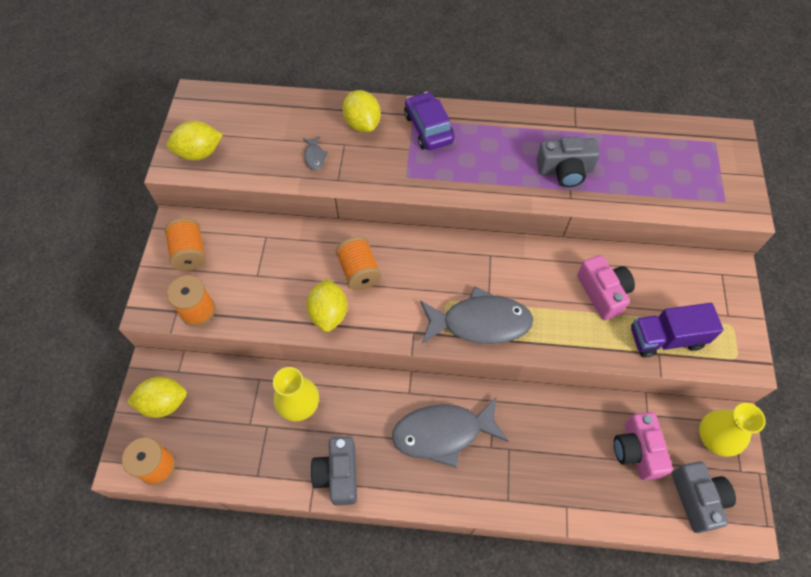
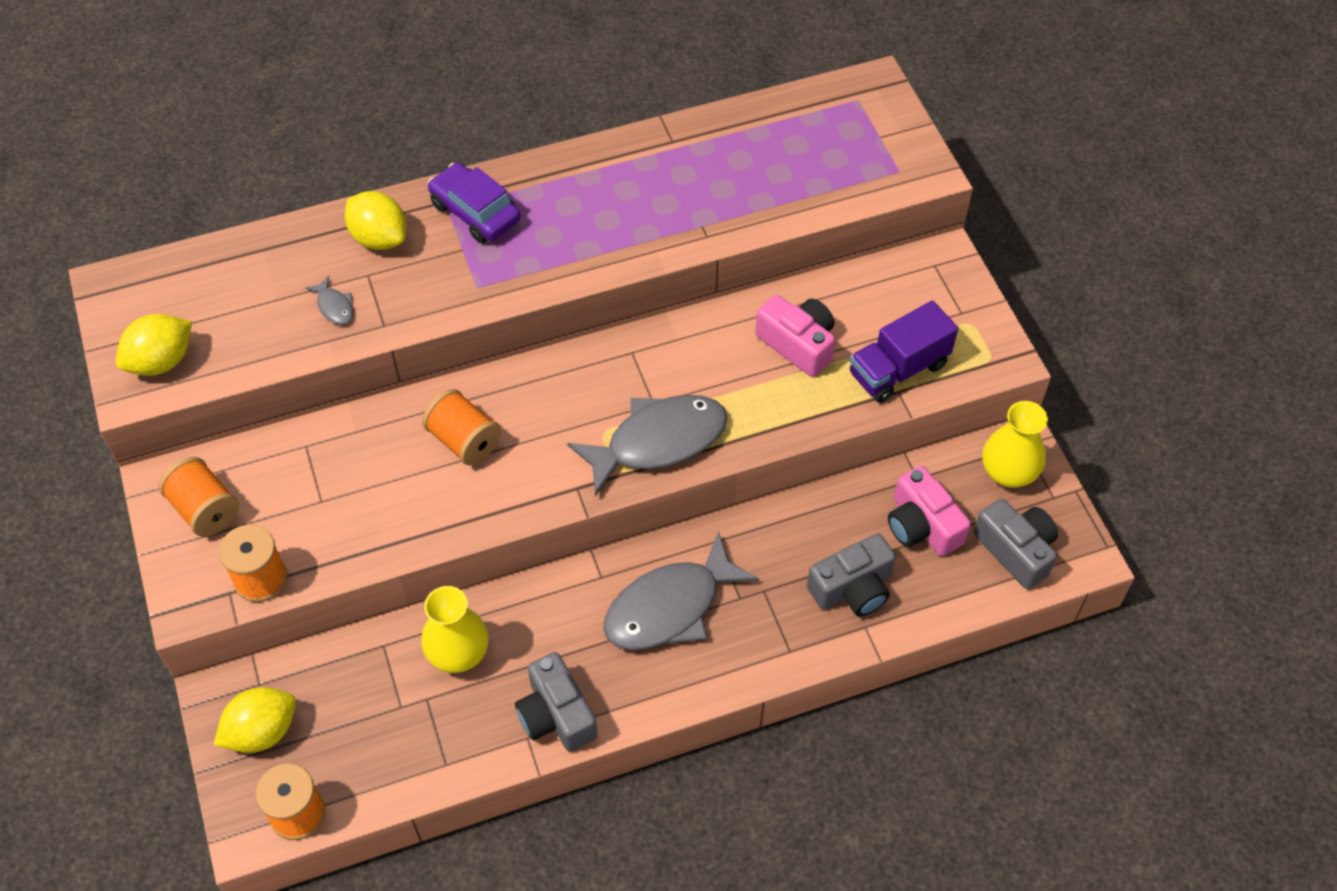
camera: 25 degrees left, 5 degrees down
yellow lemon [306,278,348,332] -> none
grey camera [536,136,600,187] -> grey camera moved to [807,533,896,617]

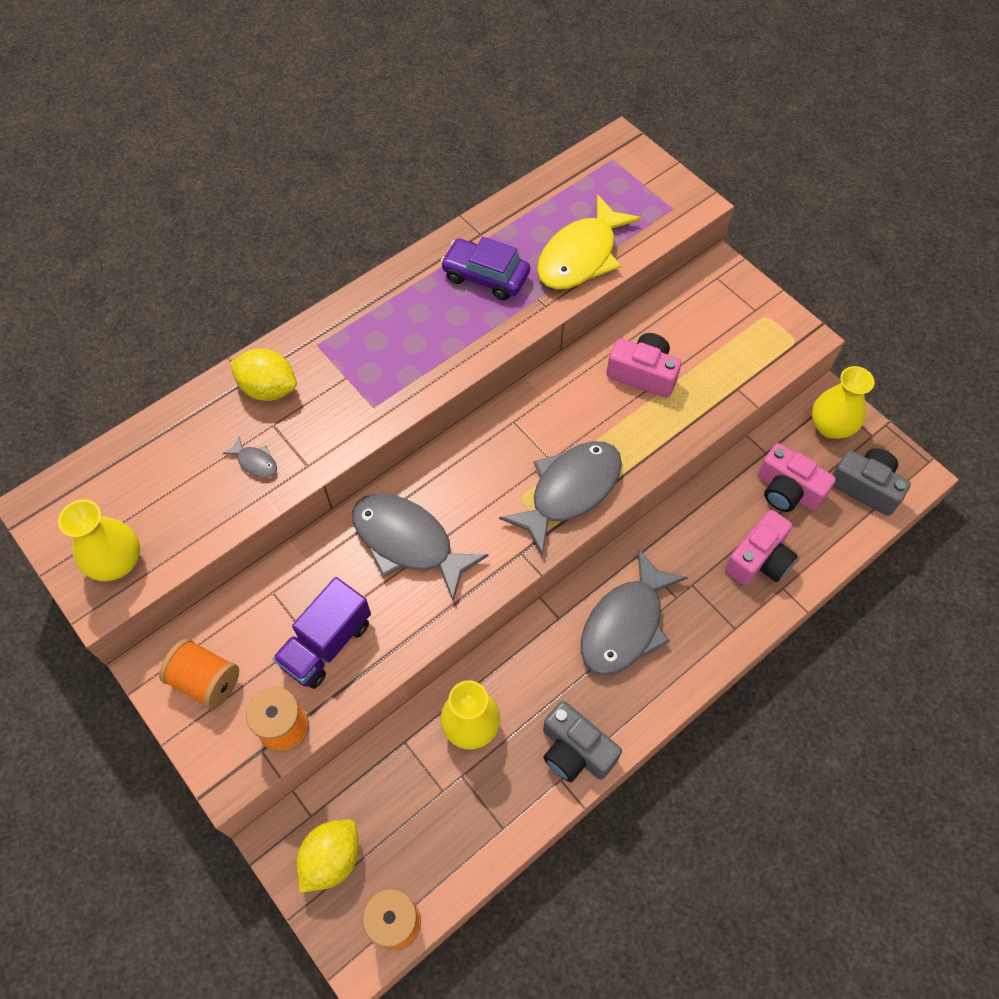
camera: 20 degrees left, 5 degrees up
yellow lemon [116,314,192,376] -> yellow vase [58,499,140,581]
orange spool [422,389,501,466] -> grey fish [352,493,489,601]
purple car [428,163,521,243] -> purple car moved to [441,237,530,300]
grey camera [807,533,896,617] -> pink camera [725,510,797,585]
purple truck [850,301,958,403] -> purple truck moved to [273,577,371,689]
none -> yellow fish [537,194,641,289]

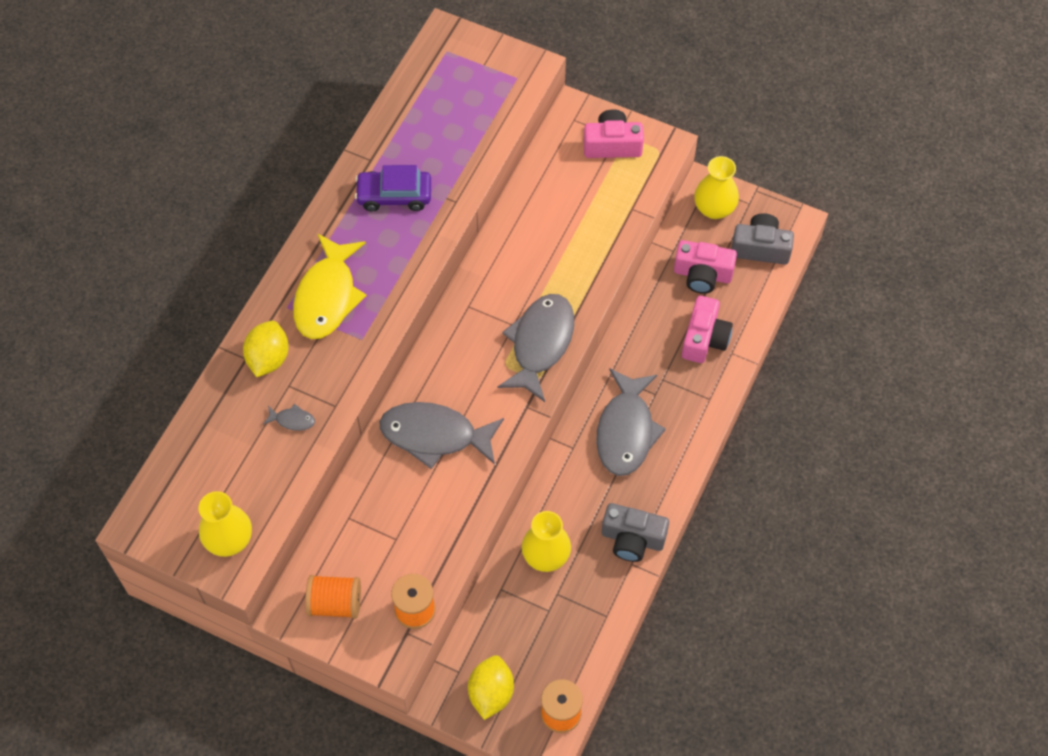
camera: 25 degrees left, 0 degrees up
yellow lemon [230,349,297,401] -> yellow lemon turned 75 degrees counterclockwise [243,321,289,377]
purple truck [273,577,371,689] -> none
yellow fish [537,194,641,289] -> yellow fish moved to [293,233,367,339]
pink camera [606,333,682,398] -> pink camera moved to [584,109,644,158]

